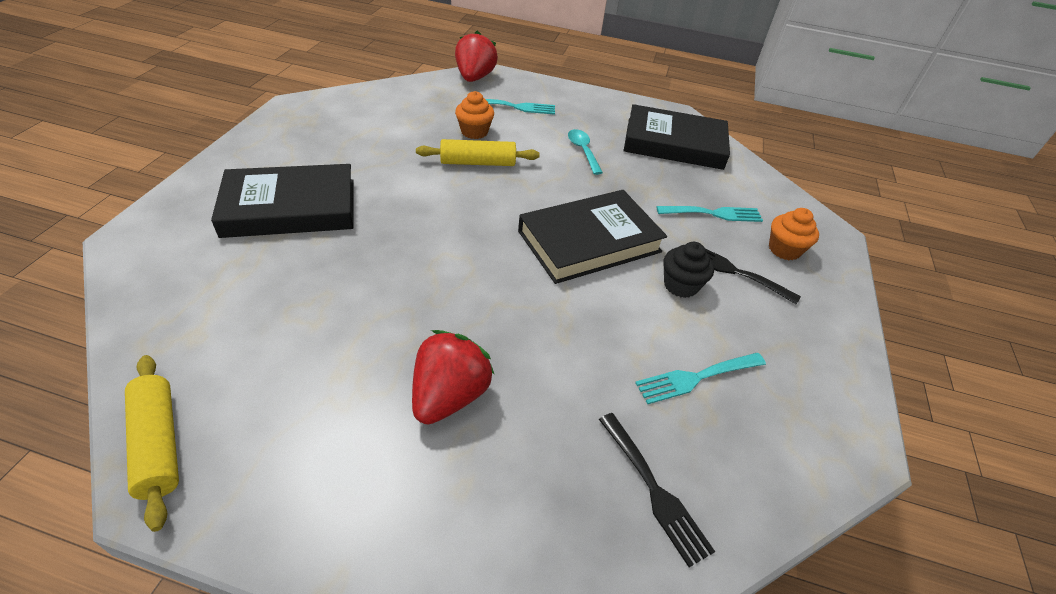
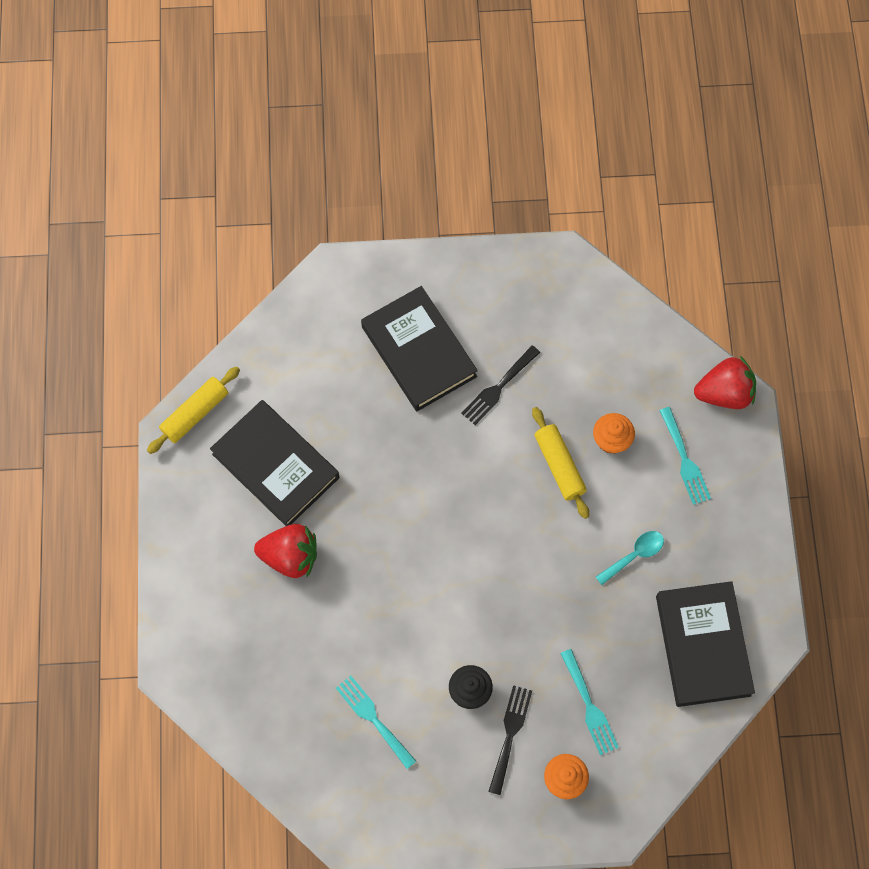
camera: 75 degrees right, 25 degrees up
black book [518,190,667,284] -> black book moved to [210,400,339,526]
black fork [599,413,715,567] -> black fork moved to [461,345,540,425]

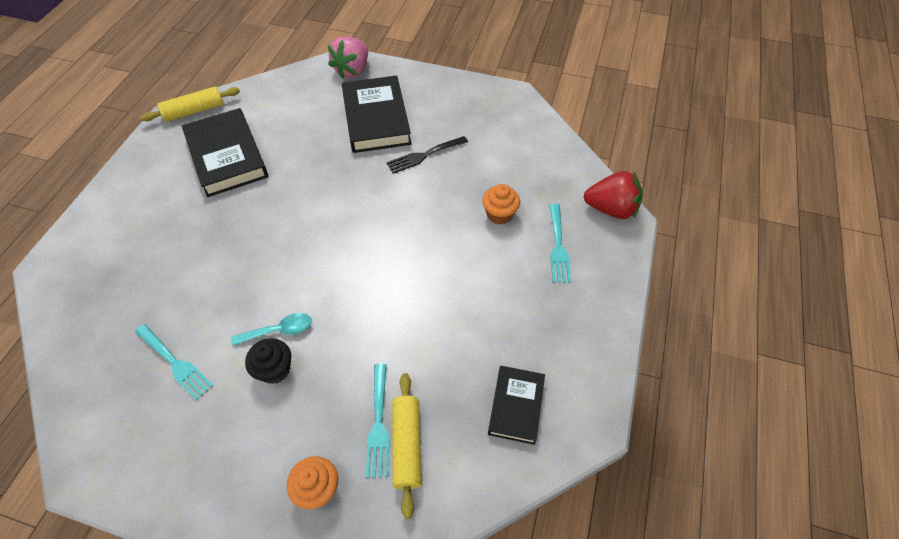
camera: 20 degrees right, 15 degrees down
red strawberry [254,524,317,578] -> none
turquoise fork [336,676,416,769] -> turquoise fork turned 150 degrees clockwise [135,324,213,400]
black fork [488,685,532,795] -> none
yellow rolling pin [532,407,589,519] -> yellow rolling pin moved to [392,373,422,519]
turquoise spoon [596,531,664,585] -> turquoise spoon moved to [231,313,312,346]
black book [656,581,755,707] -> black book [488,366,545,445], size x0.58
none -> pink strawberry [328,36,368,79]

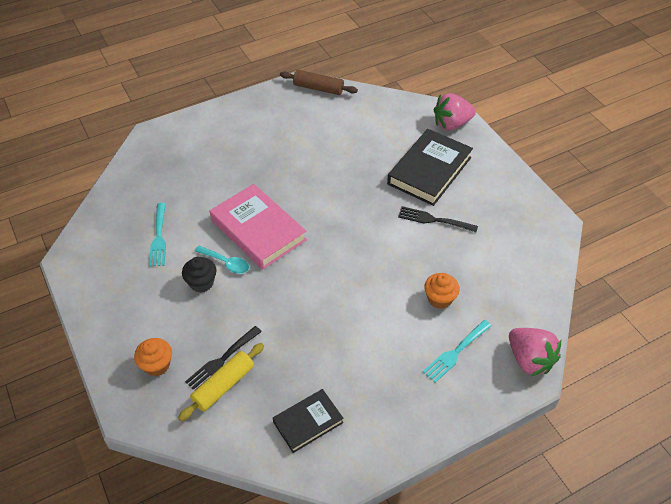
camera: 45 degrees right, 5 degrees down
yellow rolling pin [140,86,240,122] -> brown rolling pin [280,70,358,95]
black book [182,108,268,197] -> none
turquoise fork [366,364,389,478] -> black fork [185,326,262,390]
red strawberry [584,171,643,219] -> pink strawberry [509,328,561,376]
none -> pink book [210,184,307,270]

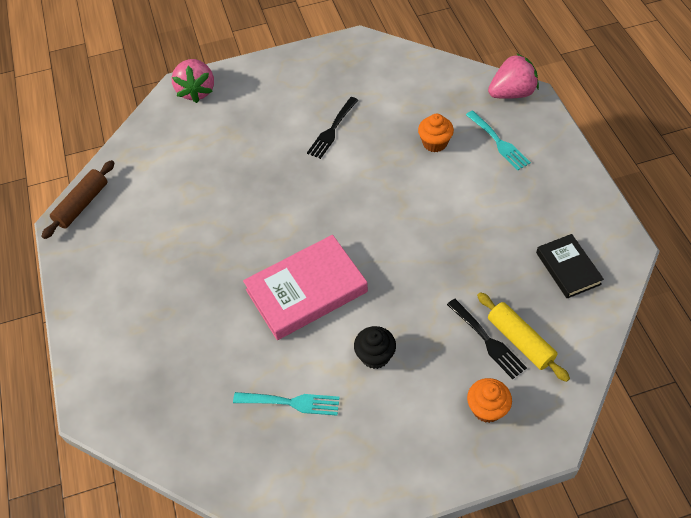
camera: 75 degrees left, 5 degrees up
turquoise spoon [195,246,249,274] -> none
black book [387,129,473,206] -> none

